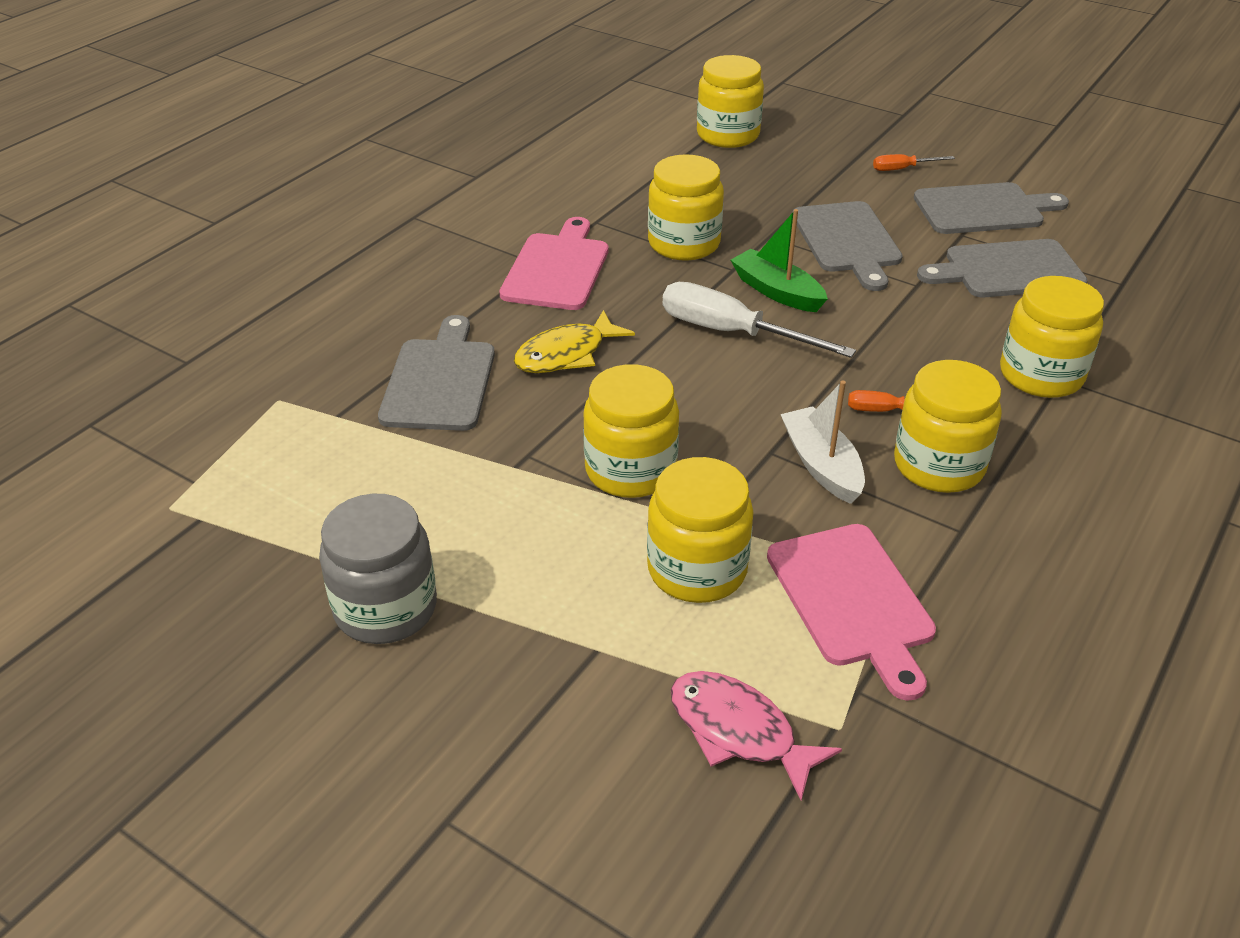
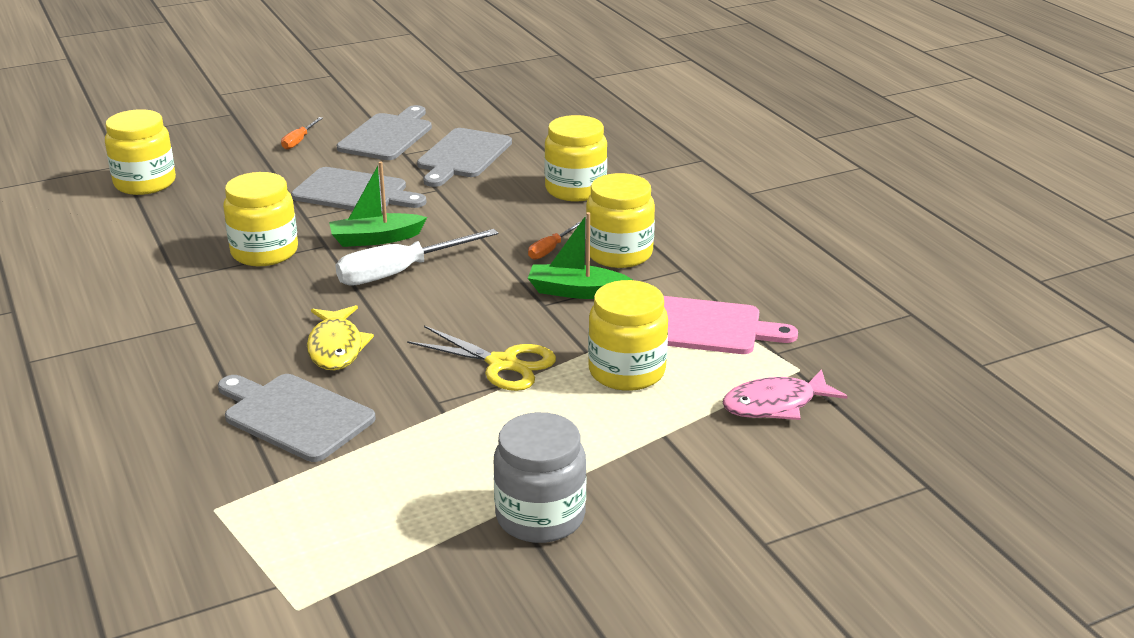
camera: 60 degrees left, 10 degrees down
pink cutting board [499,217,609,310] -> none
yellow jar [583,364,679,498] -> yellow scissors [407,326,556,391]
white boat [781,380,865,504] -> green boat [528,212,633,299]

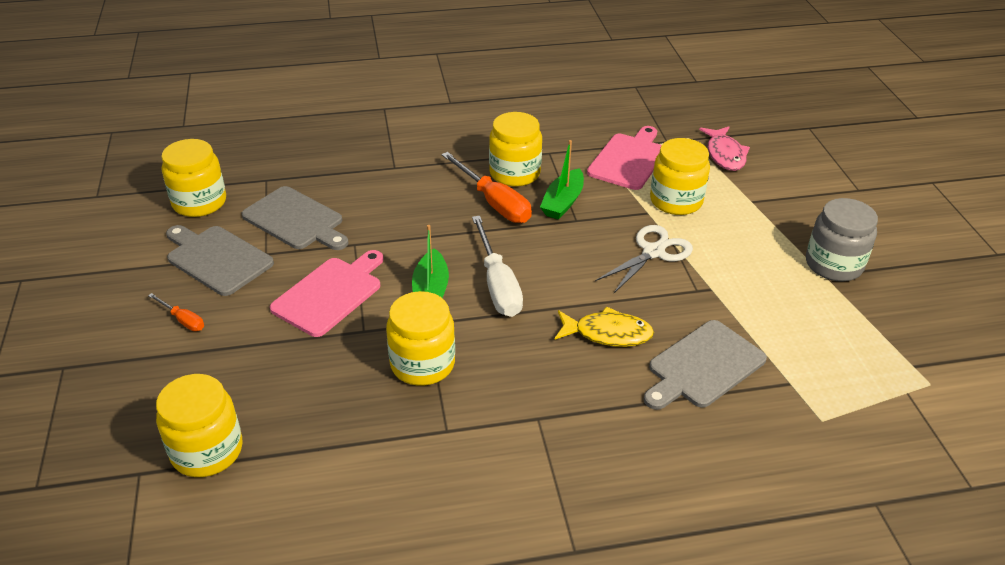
camera: 75 degrees left, 10 degrees up
grey cutting board [291,167,426,211] -> pink cutting board [270,250,383,337]
yellow scissors [407,326,556,391] -> white scissors [595,225,693,293]
orange screwdriver [528,222,581,260] -> orange screwdriver [441,152,532,223], size x2.01
yellow jar [544,115,607,201] -> yellow jar moved to [162,139,226,217]

